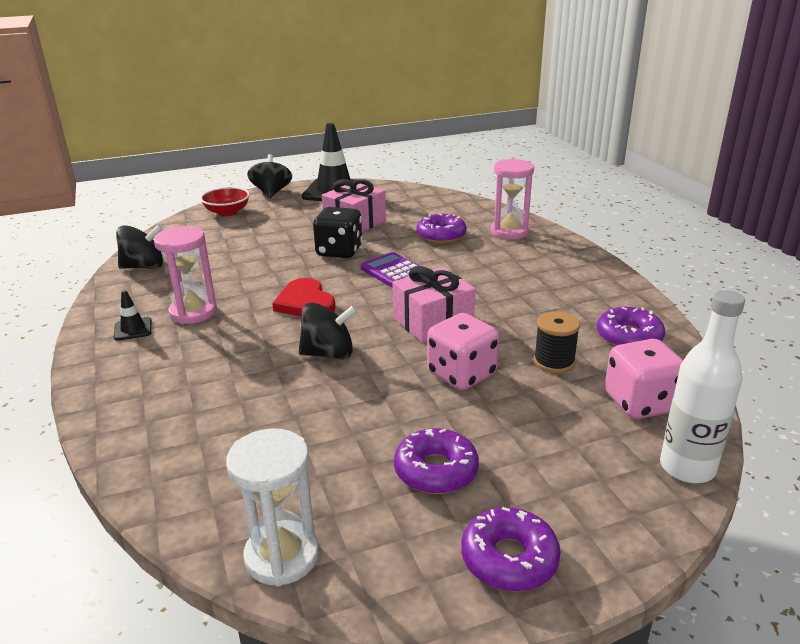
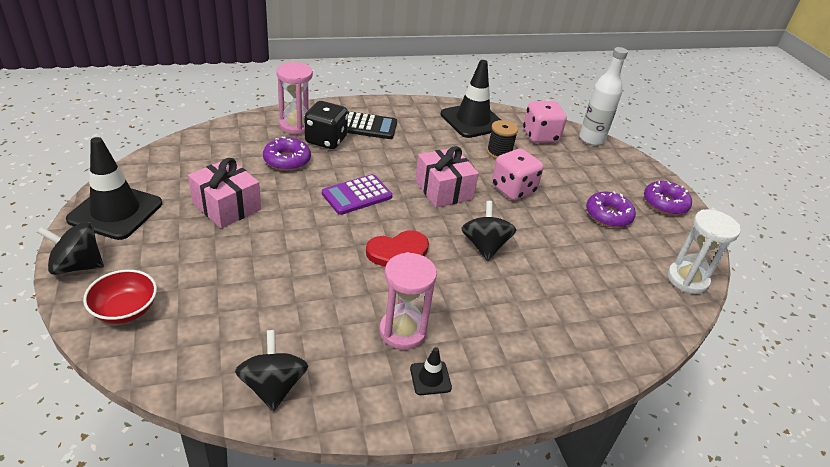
camera: 90 degrees left, 10 degrees up
black dice [313,207,363,258] -> black dice moved to [304,101,348,149]
purple donut [597,307,665,346] -> black traffic cone [441,60,501,138]
none -> black calculator [347,111,397,139]

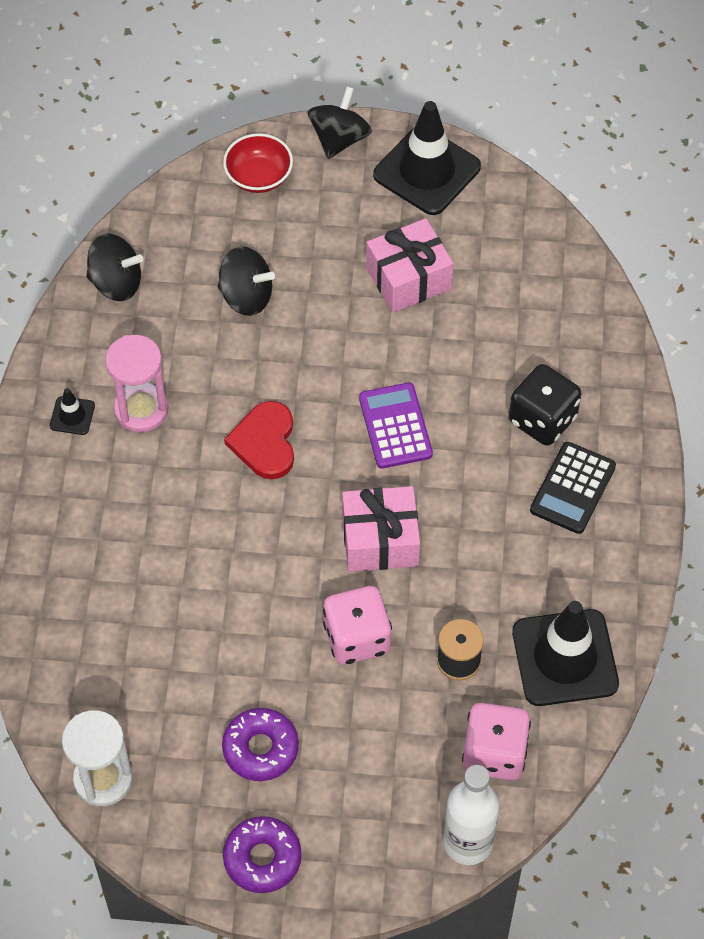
camera: 115 degrees right, 20 degrees up
purple donut [263,136,311,171] -> none
pink hourglass [276,62,313,135] -> none
black spinning top [461,201,516,261] -> black spinning top moved to [218,246,275,316]

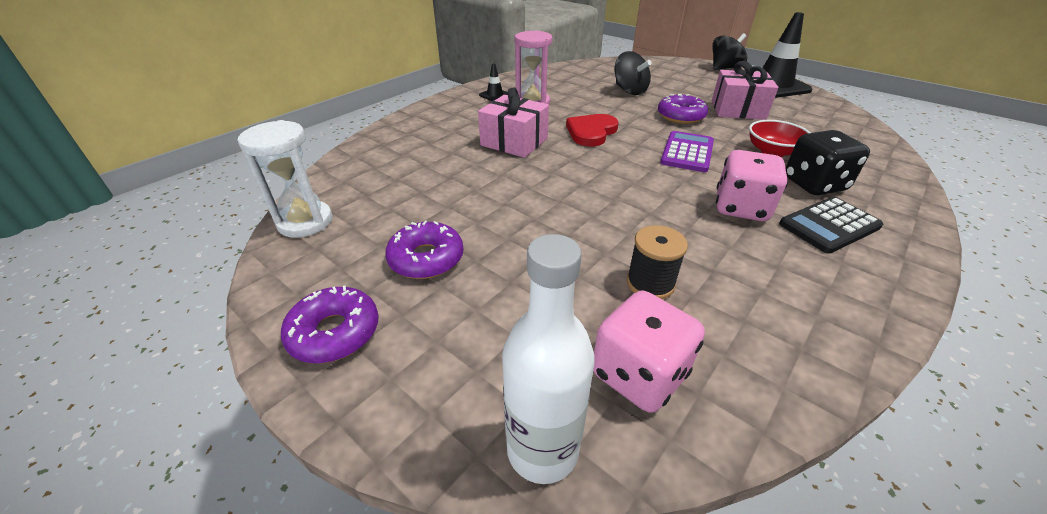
camera: 35 degrees right, 20 degrees down
black spinning top [86,233,143,301] -> none
red bowl [223,133,293,193] -> red bowl moved to [749,120,810,157]
pink dice [323,586,392,665] -> pink dice moved to [716,150,788,221]
pink gift [342,486,420,572] -> pink gift moved to [478,87,549,158]
black traffic cone [512,601,619,706] -> none
none -> purple donut [658,94,708,124]

